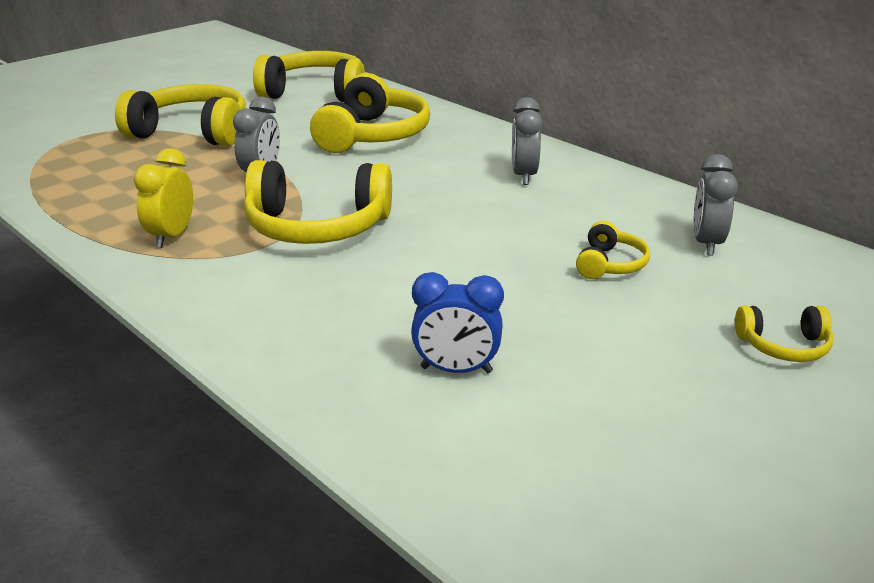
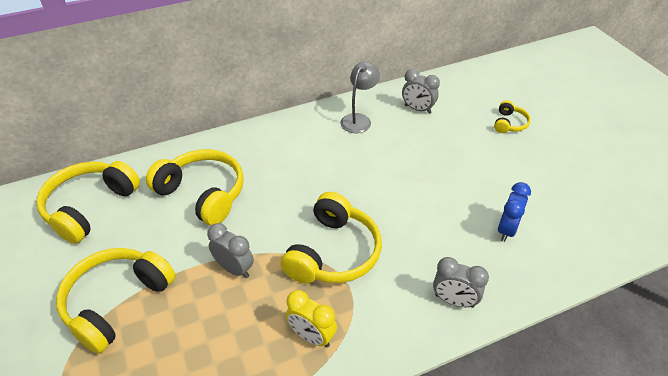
camera: 70 degrees left, 15 degrees up
grey clock [512,97,543,185] -> grey clock moved to [433,257,489,308]
yellow headphones [576,221,650,279] -> none
none -> grey lamp [340,62,380,133]

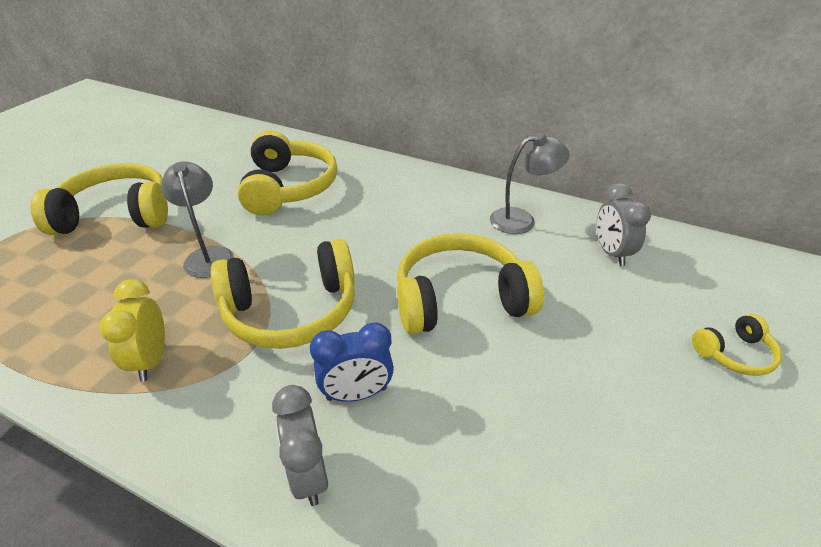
camera: 50 degrees right, 5 degrees down
yellow headphones [36,161,140,244] -> yellow headphones moved to [397,233,544,334]
grey clock [207,223,254,278] -> grey lamp [161,161,234,278]
blue clock [498,182,531,242] -> blue clock moved to [310,322,394,402]

